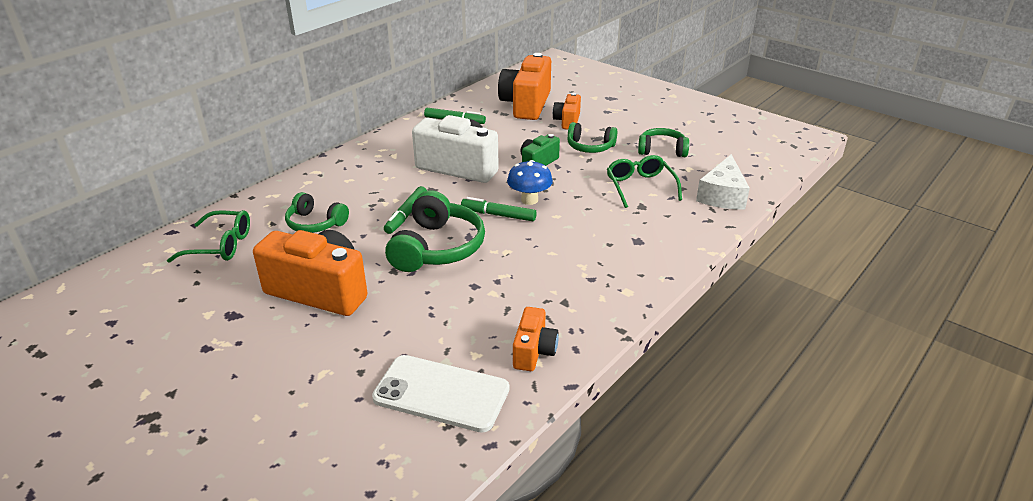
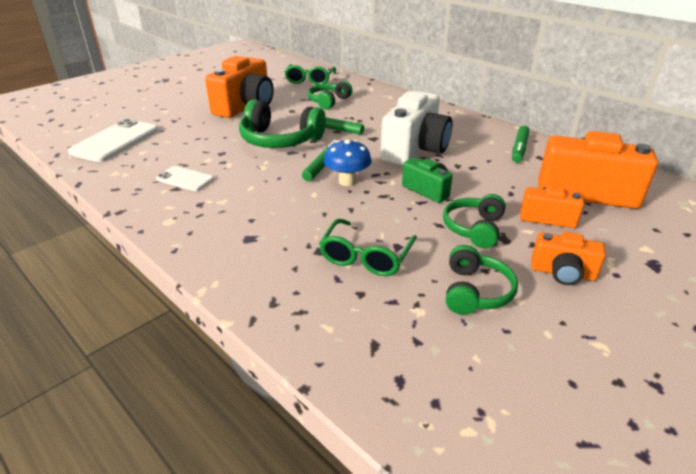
camera: 95 degrees right, 0 degrees up
orange camera [513,307,559,371] -> orange camera moved to [531,232,606,285]
green glasses [607,155,682,208] -> green glasses turned 120 degrees clockwise [319,219,417,276]
white cheese [696,154,750,210] -> none
none -> white phone [156,166,214,191]

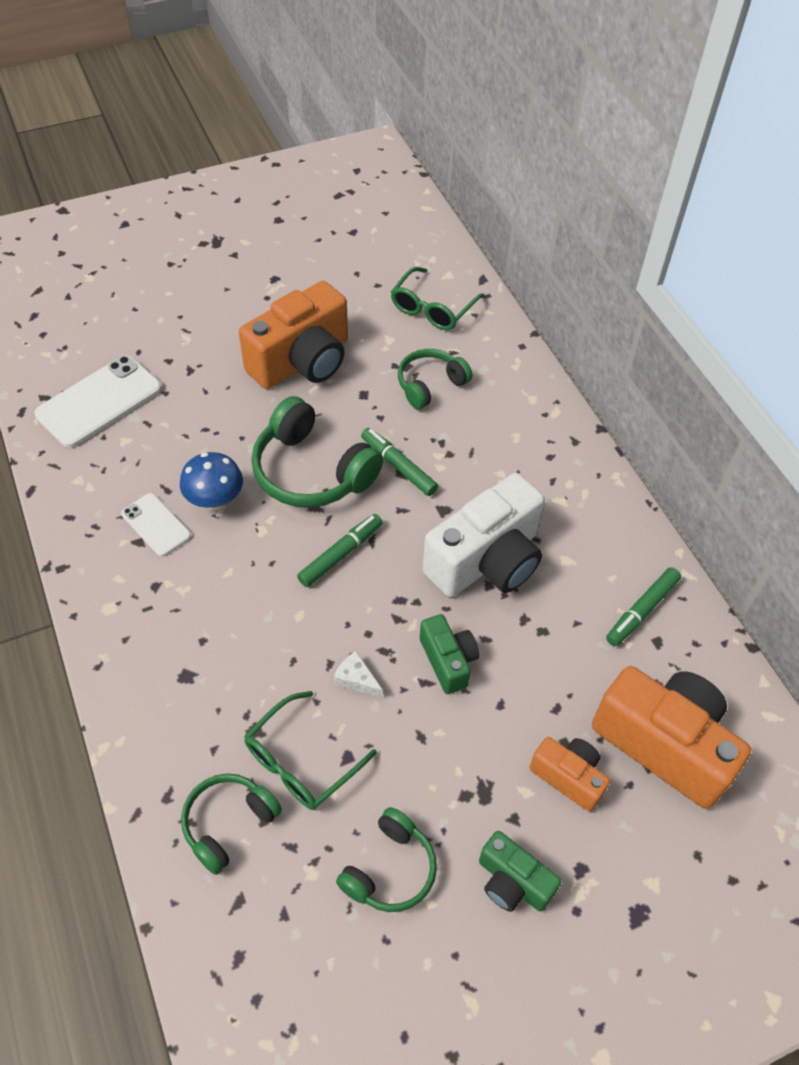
camera: 20 degrees right, 20 degrees up
blue mushroom [324,139,372,186] -> blue mushroom moved to [180,452,243,510]
green headphones [443,194,506,248] -> green headphones moved to [181,774,282,875]
orange camera [531,232,606,285] -> green camera [479,831,561,912]
none -> white cheese [334,651,383,698]

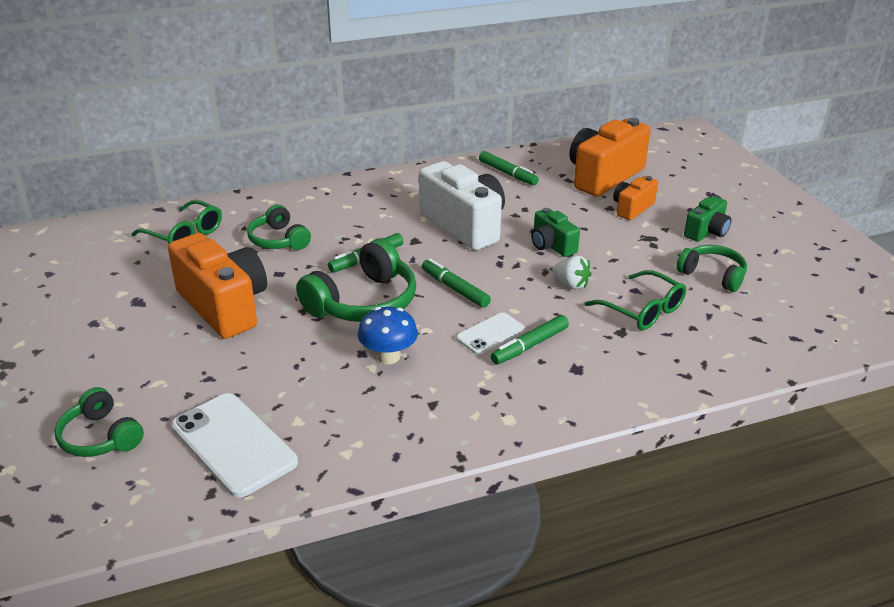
camera: 85 degrees left, 20 degrees down
white phone [121,493,191,557] -> white phone moved to [456,312,525,355]
green headphones [181,774,282,875] -> green headphones moved to [55,387,144,457]
white cheese [334,651,383,698] -> white strawberry [552,256,592,289]
green camera [420,614,479,694] -> green camera turned 105 degrees counterclockwise [531,208,580,257]
none -> green marker [490,315,569,364]

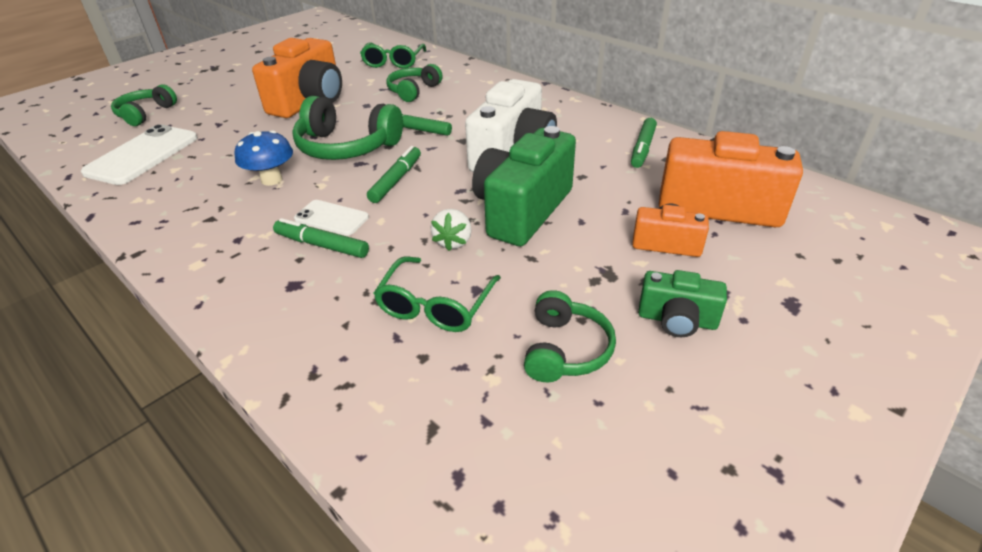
camera: 65 degrees right, 5 degrees up
green camera [531,208,580,257] -> green camera [472,126,576,246], size x1.89

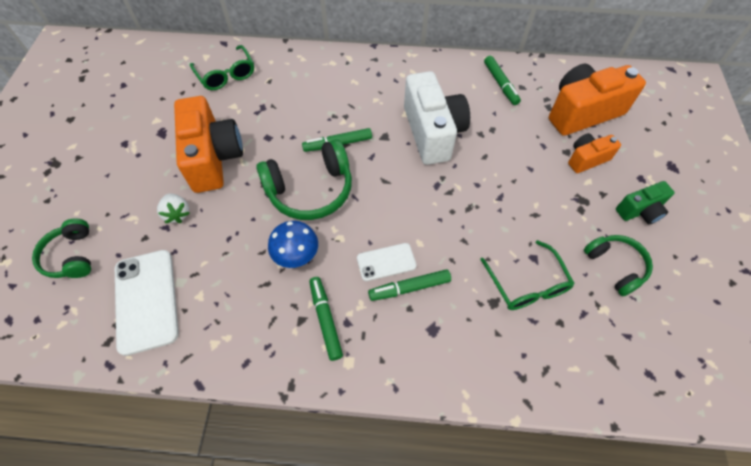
camera: 40 degrees left, 20 degrees up
green marker [367,146,421,203] -> green marker moved to [309,277,343,361]
green headphones [387,64,443,102] -> none
white strawberry [430,209,472,251] -> white strawberry moved to [157,193,190,223]
green camera [472,126,576,246] -> none

